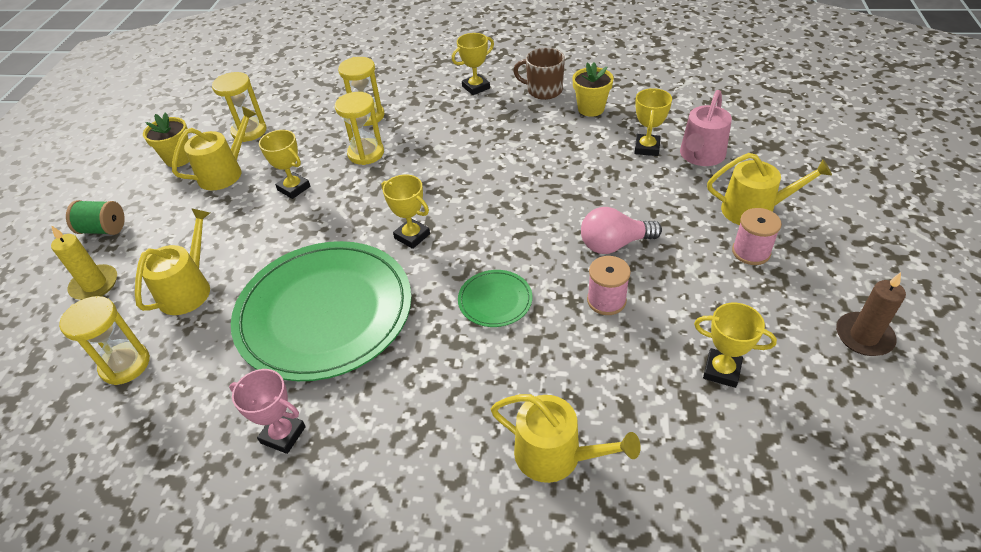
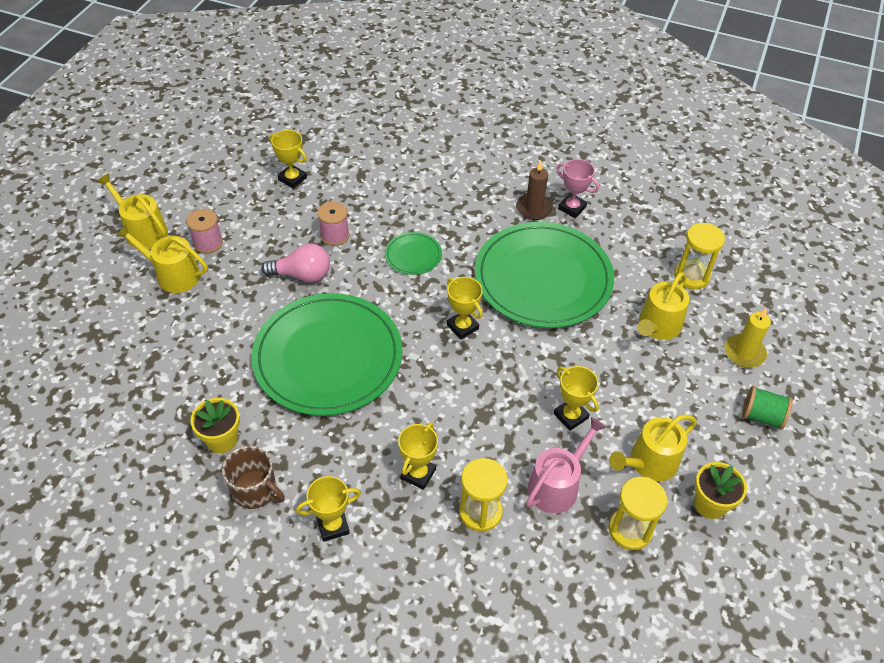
camera: 170 degrees left, 5 degrees up
yellow hourglass [335,92,384,165] -> none
yellow watering can [491,394,641,483] -> yellow watering can moved to [97,173,168,249]
yellow trophy [634,88,672,156] -> yellow trophy moved to [398,422,438,490]
pink watering can [680,90,732,166] -> pink watering can moved to [526,417,606,514]
brown candle [836,272,906,356] -> brown candle moved to [516,161,553,220]
none -> green plate [251,293,403,416]

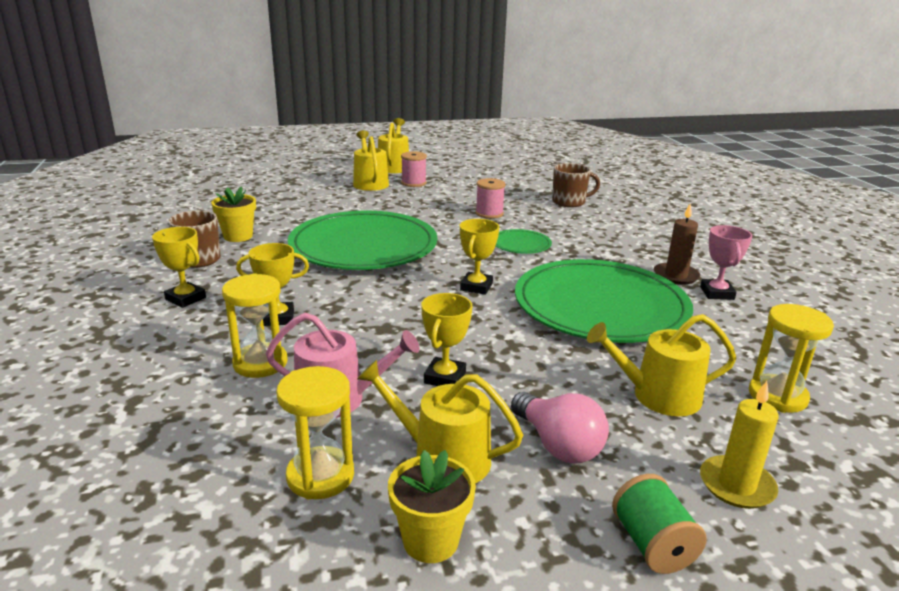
camera: 55 degrees right, 25 degrees down
pink light bulb [261,243,330,282] -> pink light bulb moved to [511,392,609,463]
yellow trophy [270,130,307,189] -> none
none -> brown mug [552,163,600,207]

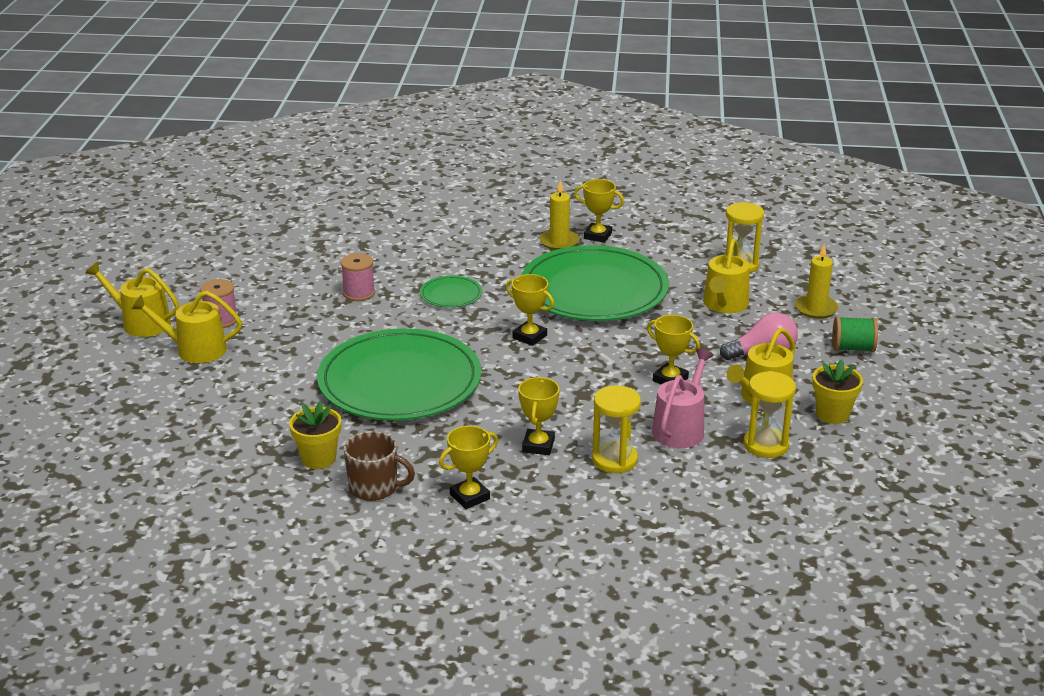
camera: 70 degrees left, 5 degrees up
brown mug [552,163,600,207] -> none
brown candle [654,203,700,285] -> yellow candle [539,180,579,250]
pink trophy [700,225,752,300] -> yellow trophy [574,179,624,243]

